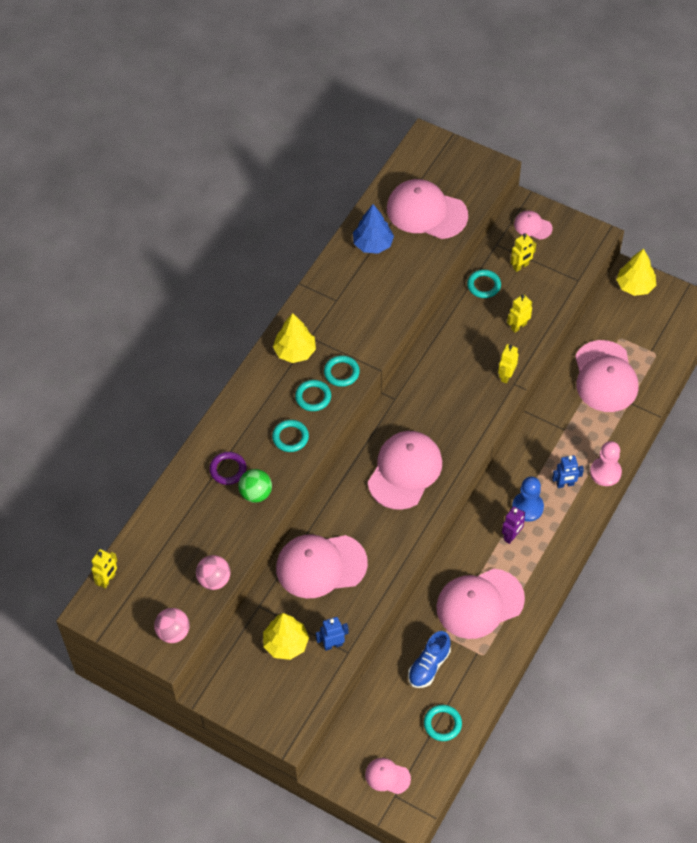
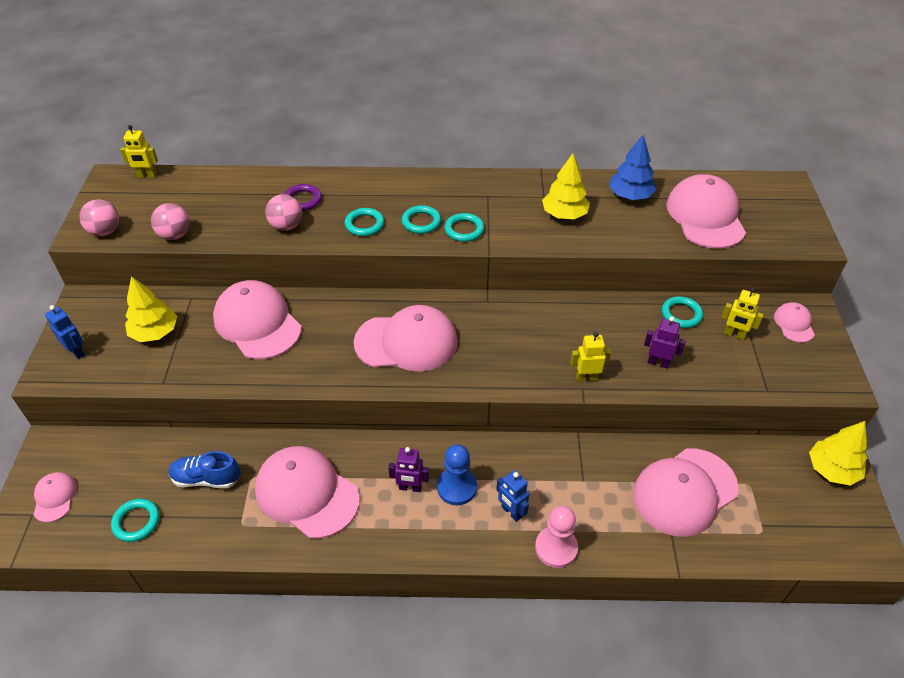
camera: 60 degrees right, 10 degrees down
green ball [238,469,272,503] -> pink ball [265,194,302,231]
yellow tree [273,313,316,363] -> yellow tree moved to [542,153,590,219]
blue robot [316,617,348,651] -> blue robot moved to [45,305,85,359]
yellow robot [507,294,532,333] -> purple robot [644,317,686,369]

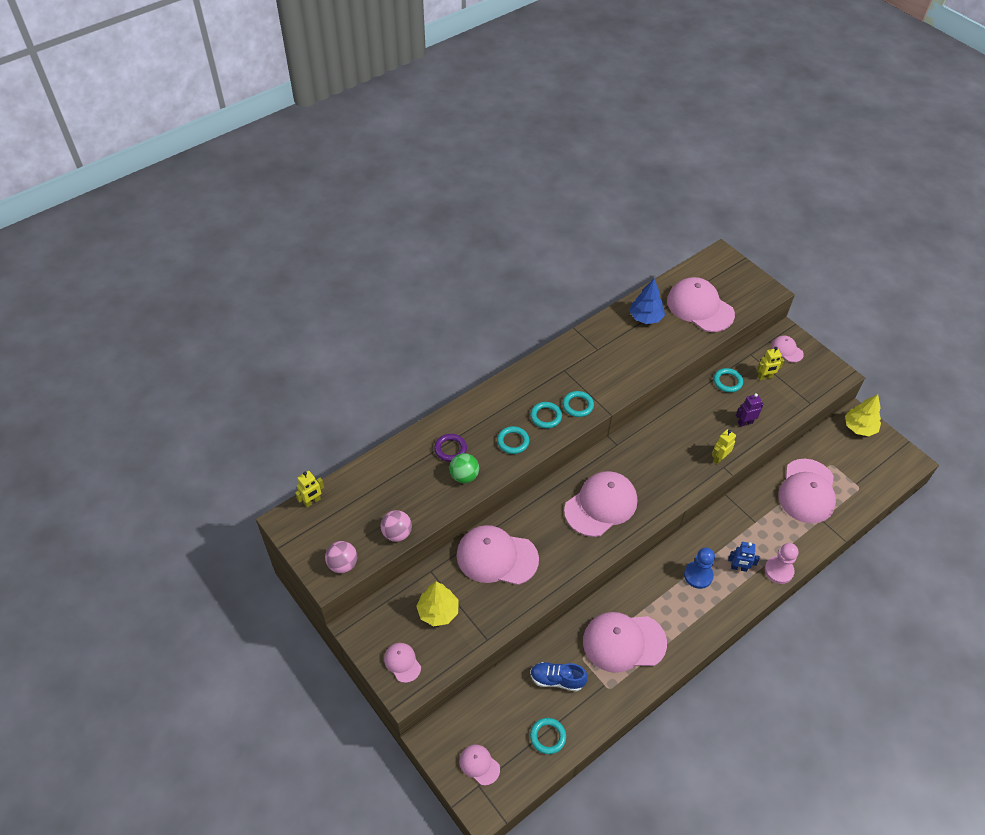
camera: 40 degrees left, 5 degrees up
blue robot [45,305,85,359] -> pink cap [384,643,421,683]
blue shoe [169,451,241,489] -> blue shoe turned 45 degrees clockwise [530,662,588,691]
pink ball [265,194,302,231] -> green ball [449,453,479,483]
purple robot [388,447,429,492] -> none
yellow tree [542,153,590,219] -> none

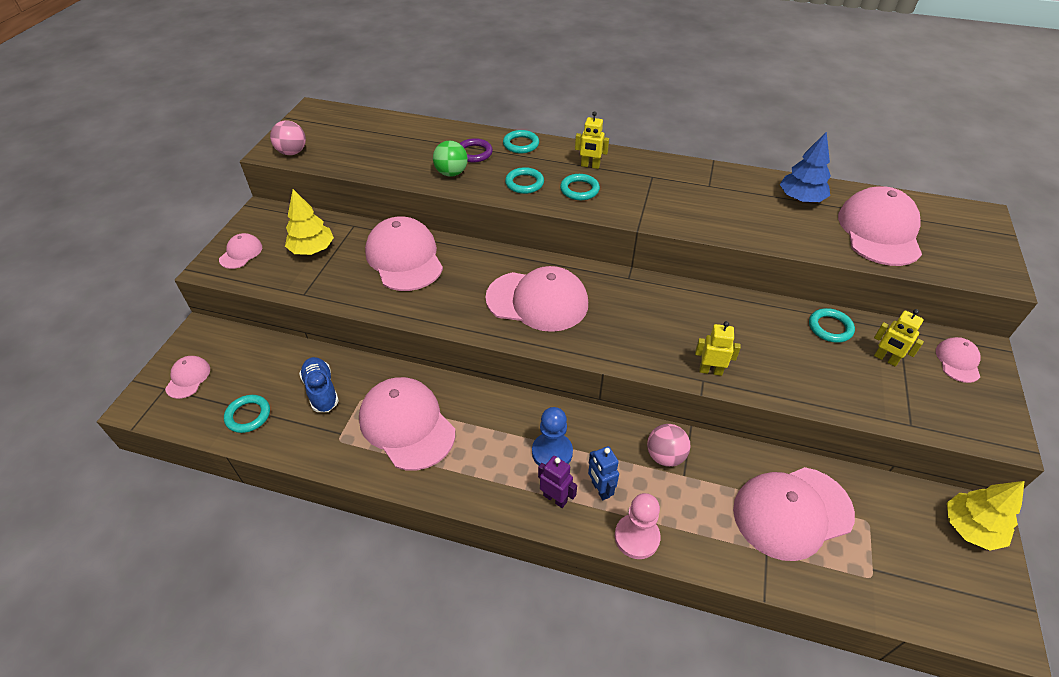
camera: 55 degrees right, 5 degrees down
yellow robot [295,471,324,507] -> yellow robot moved to [575,111,609,169]
pink ball [380,510,412,542] -> pink ball moved to [647,424,690,467]
turquoise ring [562,391,594,417] -> turquoise ring moved to [503,130,539,154]
purple robot [736,393,764,427] -> purple robot moved to [538,456,577,508]

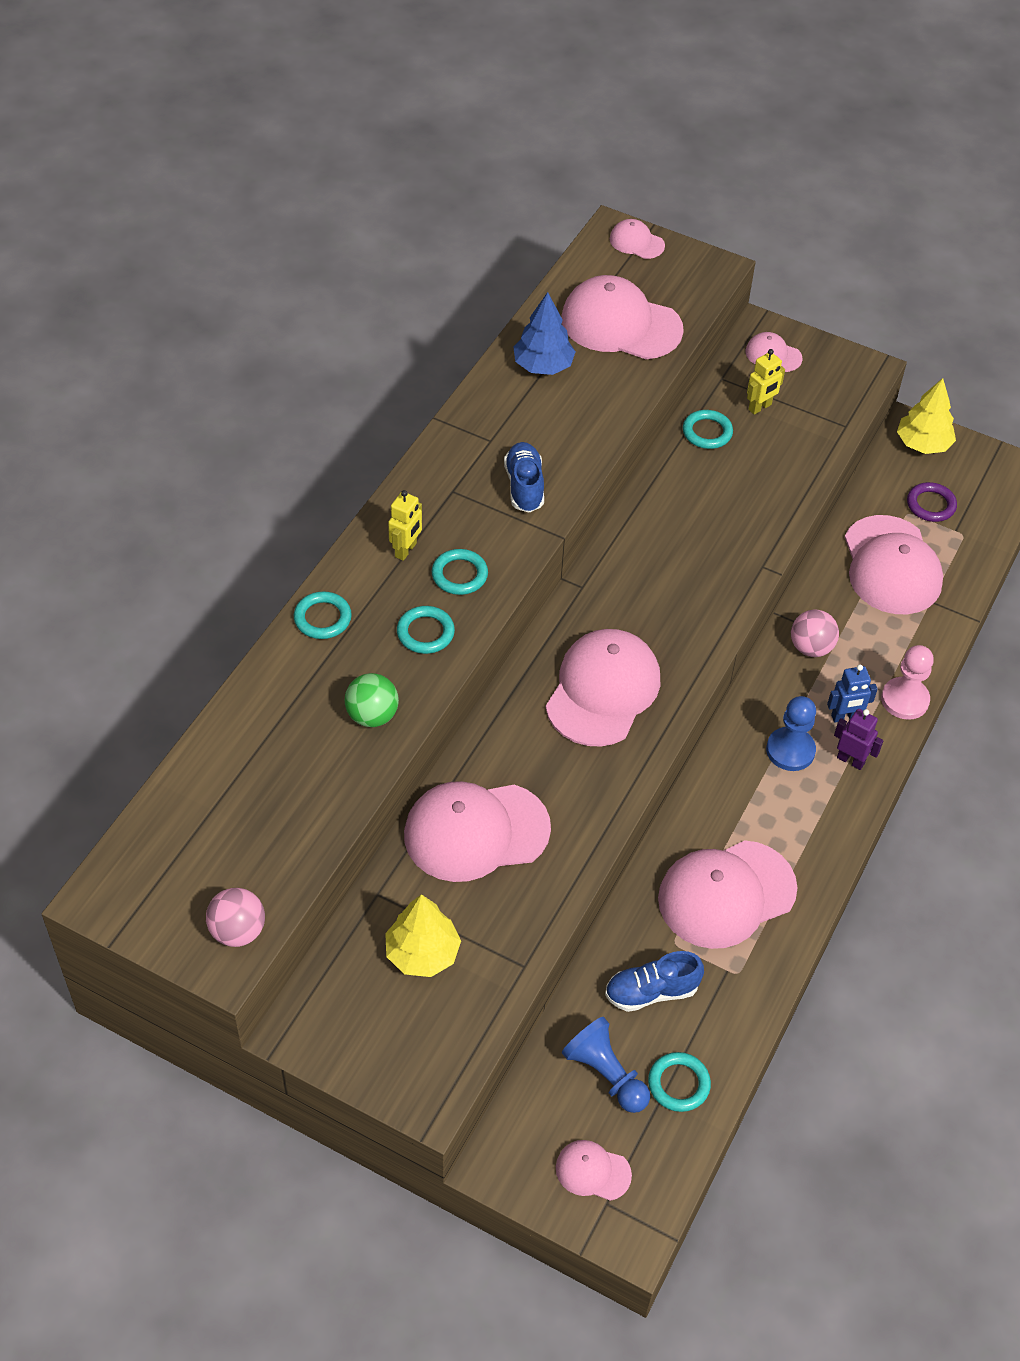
camera: 80 degrees left, 5 degrees up
pink cap [219,233,262,269] -> pink cap moved to [610,219,665,259]
purple ring [459,138,493,163] -> purple ring moved to [907,482,957,522]
purple robot [538,456,577,508] -> purple robot turned 75 degrees clockwise [834,709,883,770]
yellow robot [695,321,741,376] -> none
none -> blue shoe [504,442,544,513]
none -> blue pawn [562,1017,650,1113]

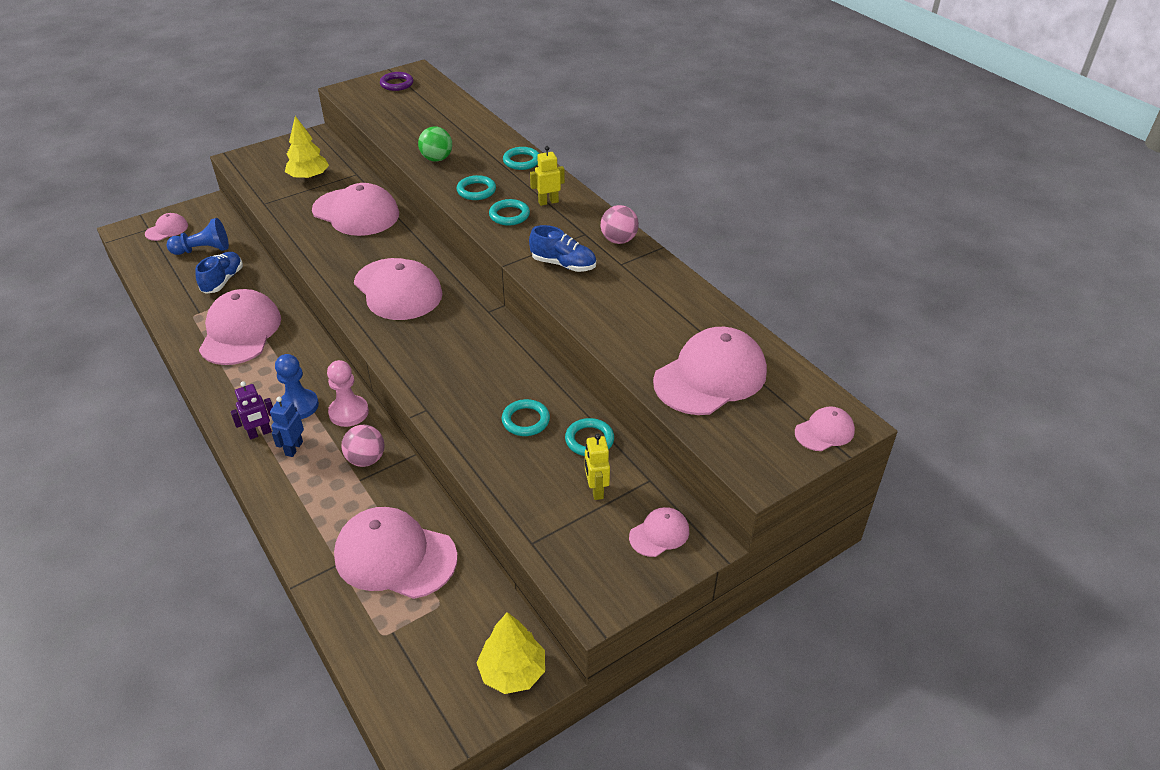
camera: 120 degrees right, 10 degrees down
pink ball [206,888,265,947] -> pink ball moved to [601,205,639,244]
yellow robot [388,490,422,561] -> yellow robot turned 105 degrees clockwise [530,146,565,206]
pink cap [404,781,551,882] -> pink cap turned 105 degrees clockwise [312,183,399,236]
blue tree [513,292,576,375] -> none
turquoise ring [648,1052,711,1112] -> turquoise ring moved to [502,399,550,436]
pink pawn [881,645,934,720] -> pink pawn moved to [327,360,369,427]
purple ring [907,482,957,522] -> purple ring moved to [380,72,413,91]

